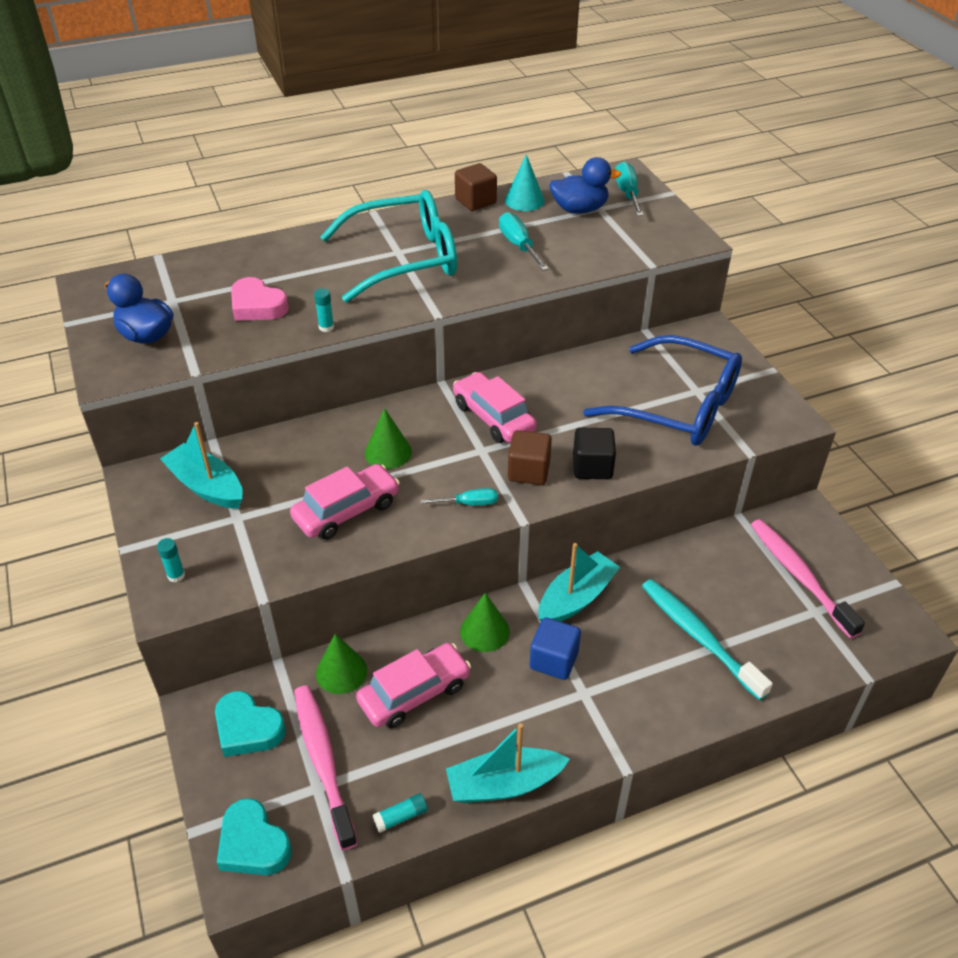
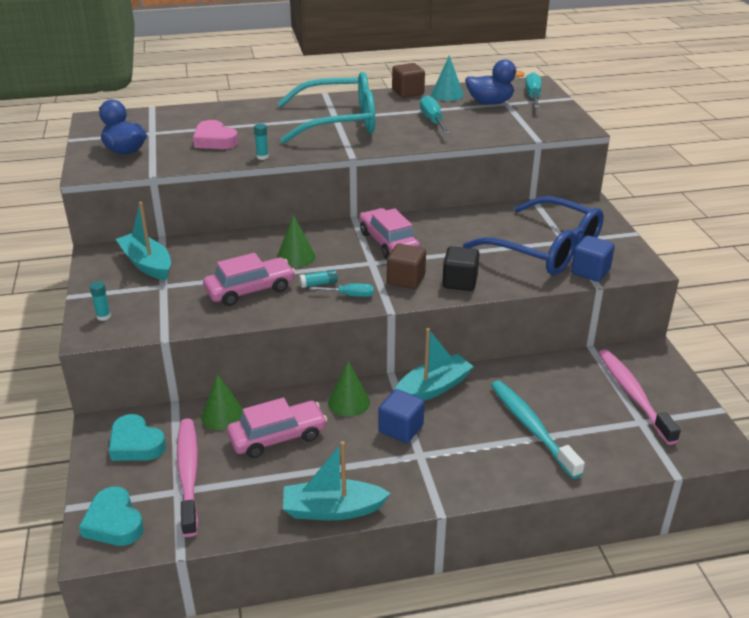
camera: 10 degrees right, 10 degrees down
turquoise glue stick [373,793,428,833] -> turquoise glue stick moved to [299,270,338,288]
none -> blue cube [571,235,615,282]

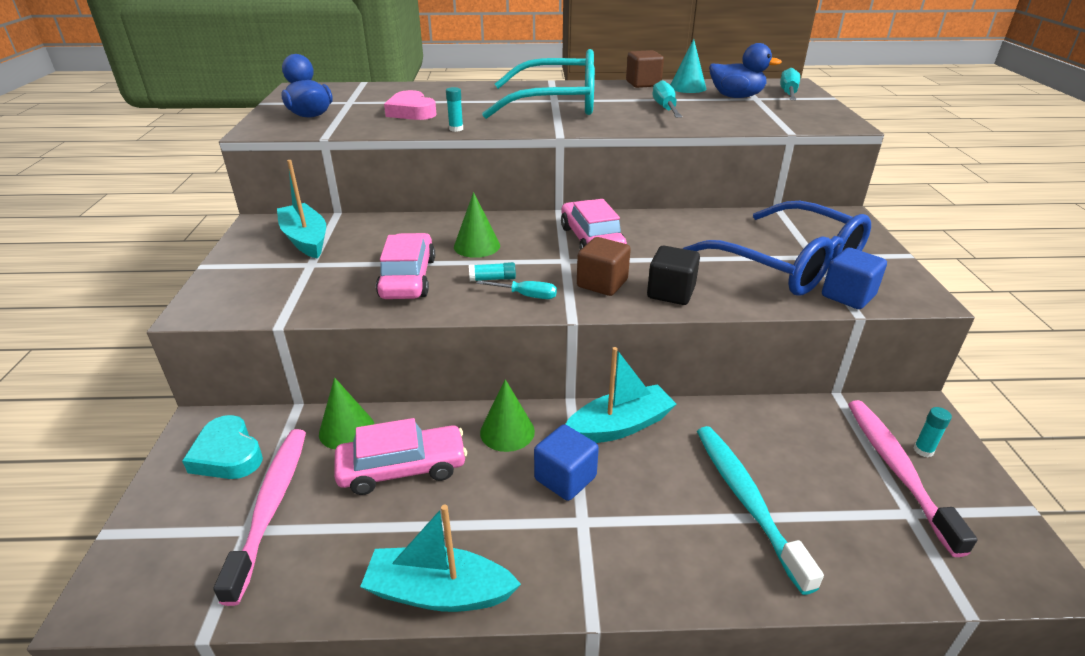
camera: 10 degrees right, 0 degrees up
turquoise heart [79,487,144,546] -> none
turquoise glue stick [90,281,111,321] -> turquoise glue stick moved to [914,407,952,457]
pink car [203,253,296,306] -> pink car turned 75 degrees counterclockwise [376,233,435,299]

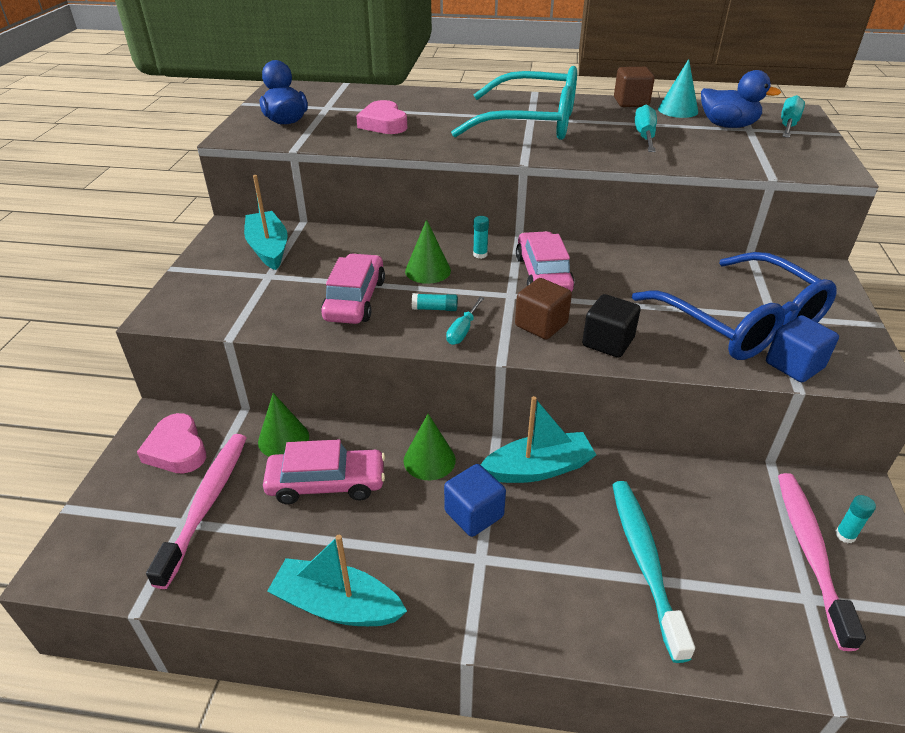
camera: 10 degrees right, 5 degrees up
turquoise heart [182,415,263,479] -> pink heart [137,413,206,474]
turquoise glue stick [446,87,463,132] -> turquoise glue stick moved to [473,216,489,259]
turquoise screwdriver [476,280,557,299] -> turquoise screwdriver turned 90 degrees clockwise [446,297,484,345]

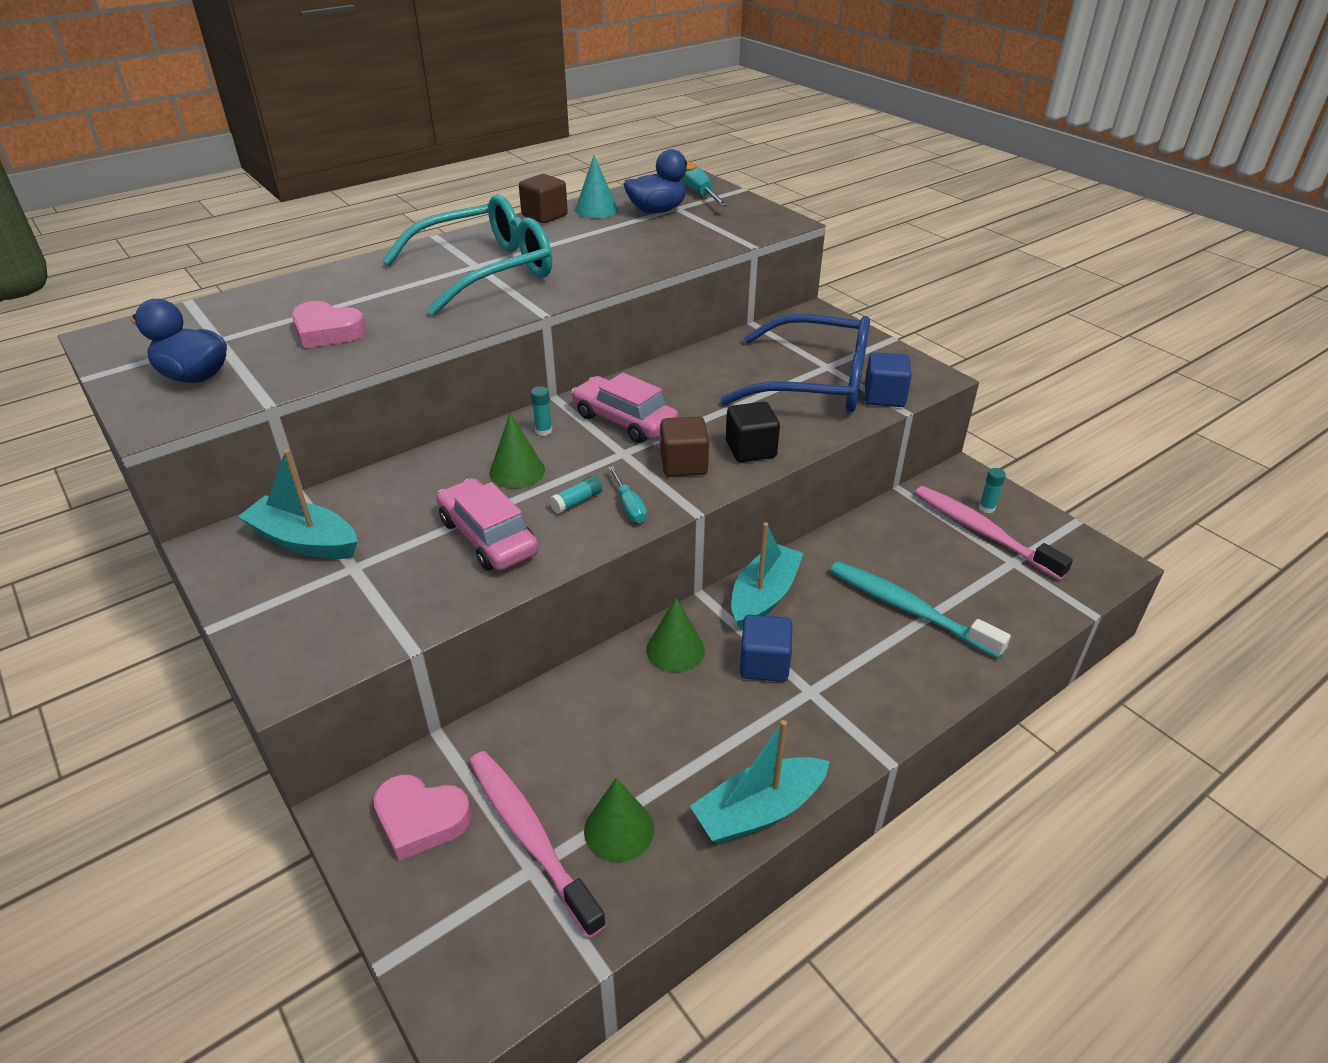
camera: 45 degrees left, 0 degrees up
green cone [258,393,309,457] -> green cone moved to [584,778,654,862]
pink car [263,440,385,504] -> none
turquoise screwdriver [635,104,657,152] -> none

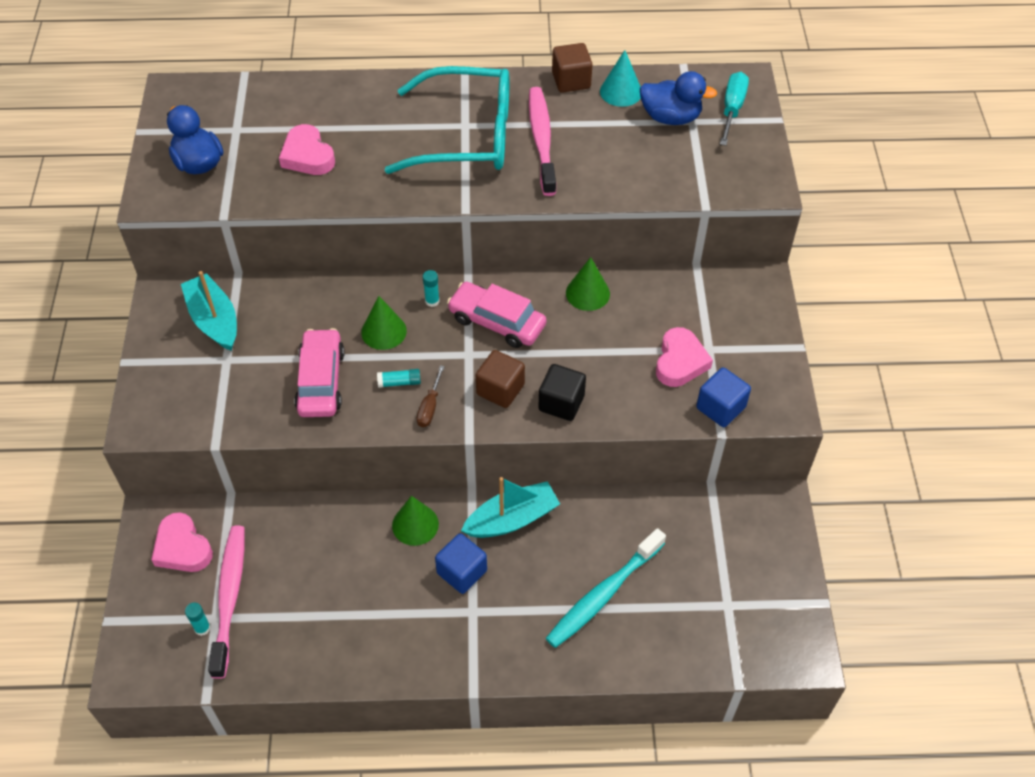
camera: 35 degrees right, 15 degrees up
pink car [571,372,678,443] -> pink car turned 45 degrees counterclockwise [447,282,547,348]
green cone [584,778,654,862] -> green cone moved to [566,257,610,311]
turquoise screwdriver [608,466,647,523] -> brown screwdriver [417,365,445,427]
turquoise boat [690,720,830,844] -> none
blue glasses [720,314,870,412] -> pink heart [656,327,713,387]
turquoise toothbrush [830,561,1011,659] -> turquoise toothbrush turned 120 degrees counterclockwise [546,528,666,648]
pink toothbrush [915,486,1073,580] -> pink toothbrush moved to [529,87,556,196]
turquoise glue stick [979,468,1006,513] -> turquoise glue stick moved to [185,603,211,636]

